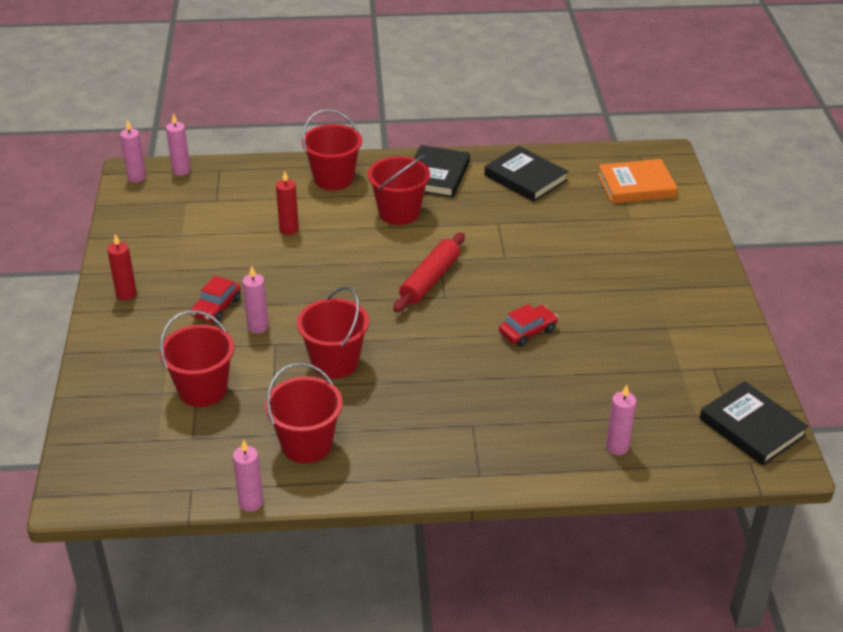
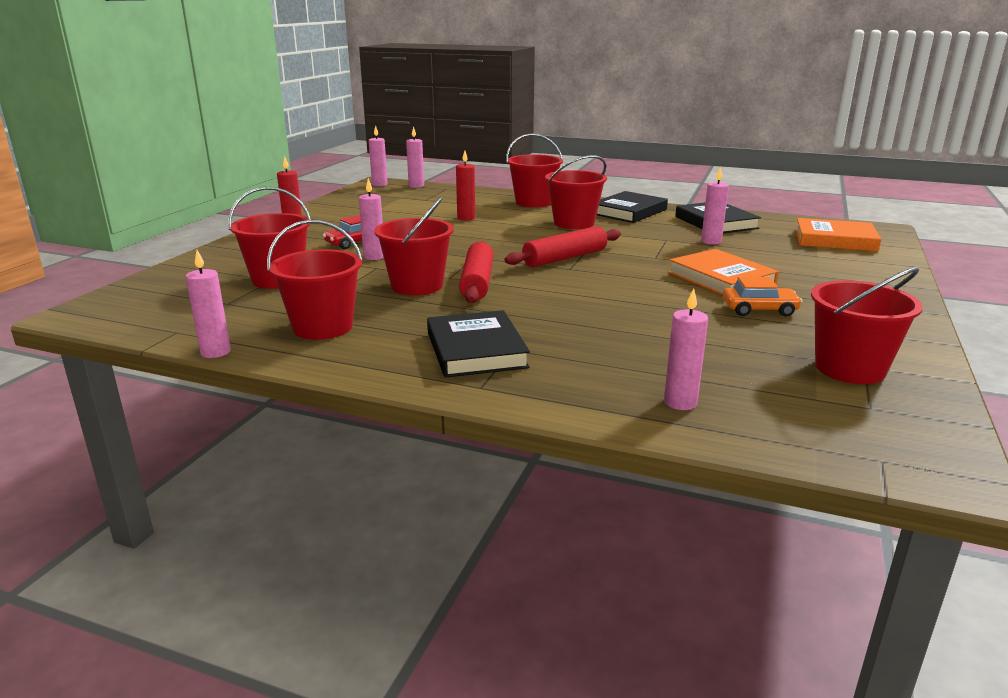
camera: 25 degrees right, 15 degrees down
red car [499,304,558,347] -> none
black book [700,381,809,466] -> black book moved to [427,310,530,378]
none -> red rolling pin [459,241,494,303]
none -> orange book [668,249,779,295]
none -> pink candle [701,167,729,244]
none -> orange car [723,277,802,317]
none -> red bucket [811,267,923,384]

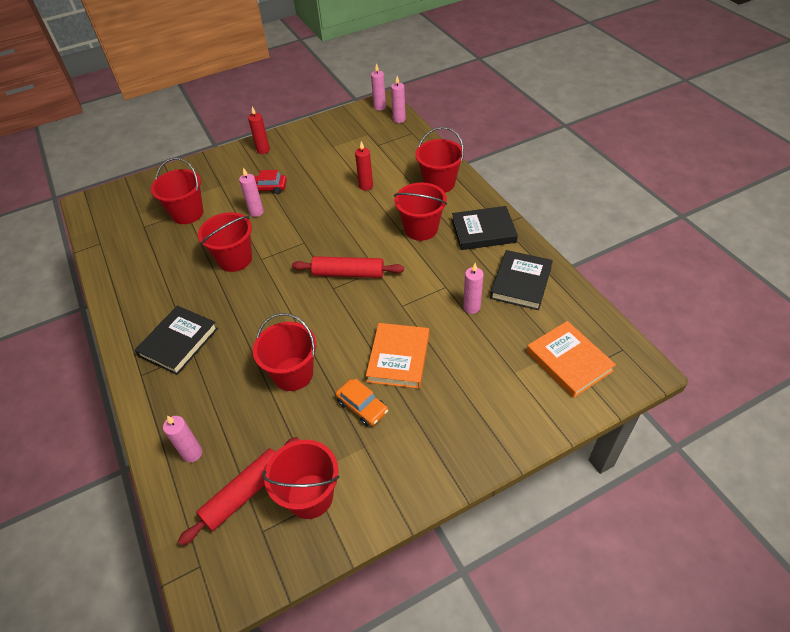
camera: 45 degrees right, 25 degrees up
pink candle [185,250,231,358] -> none
red bucket [267,220,363,340] -> red bucket moved to [253,313,316,391]
red rolling pin [459,241,494,303] -> red rolling pin moved to [178,437,299,546]

